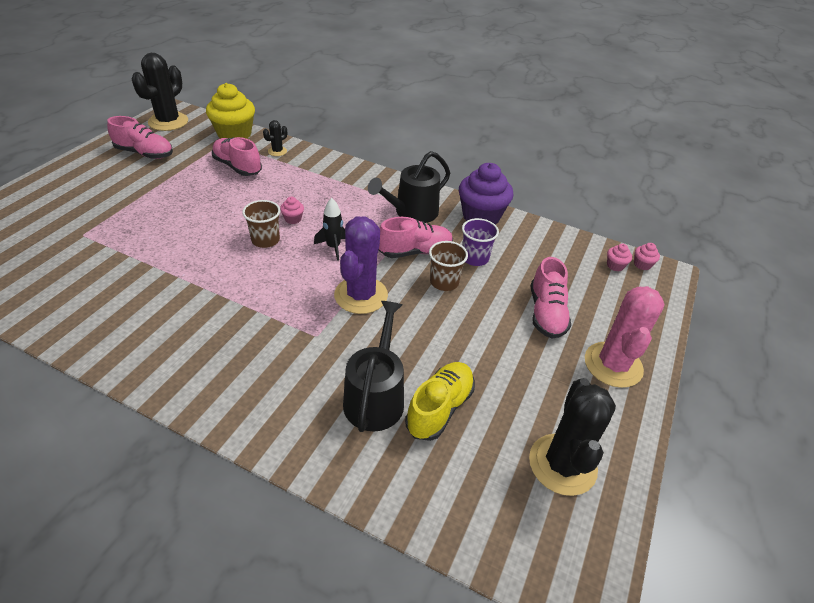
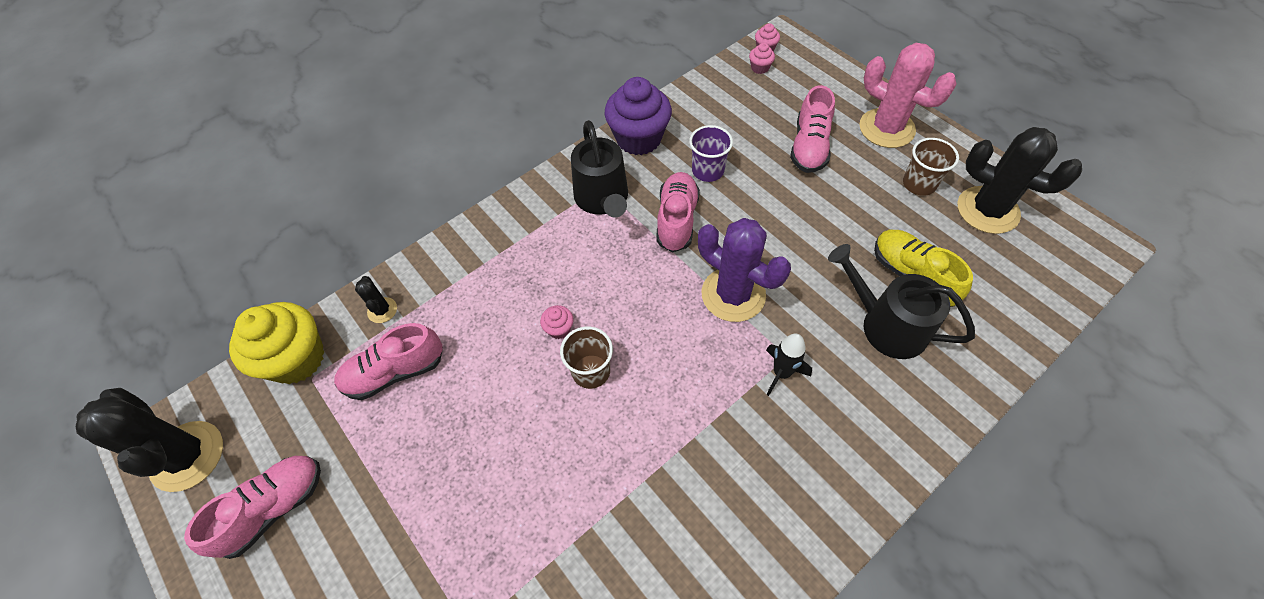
camera: 60 degrees left, 15 degrees up
black rocket [314,198,345,261] -> black rocket moved to [766,333,812,396]
brown cup [429,241,468,291] -> brown cup moved to [903,138,959,196]
pink shoe [531,257,571,338] -> pink shoe turned 75 degrees clockwise [790,85,835,173]

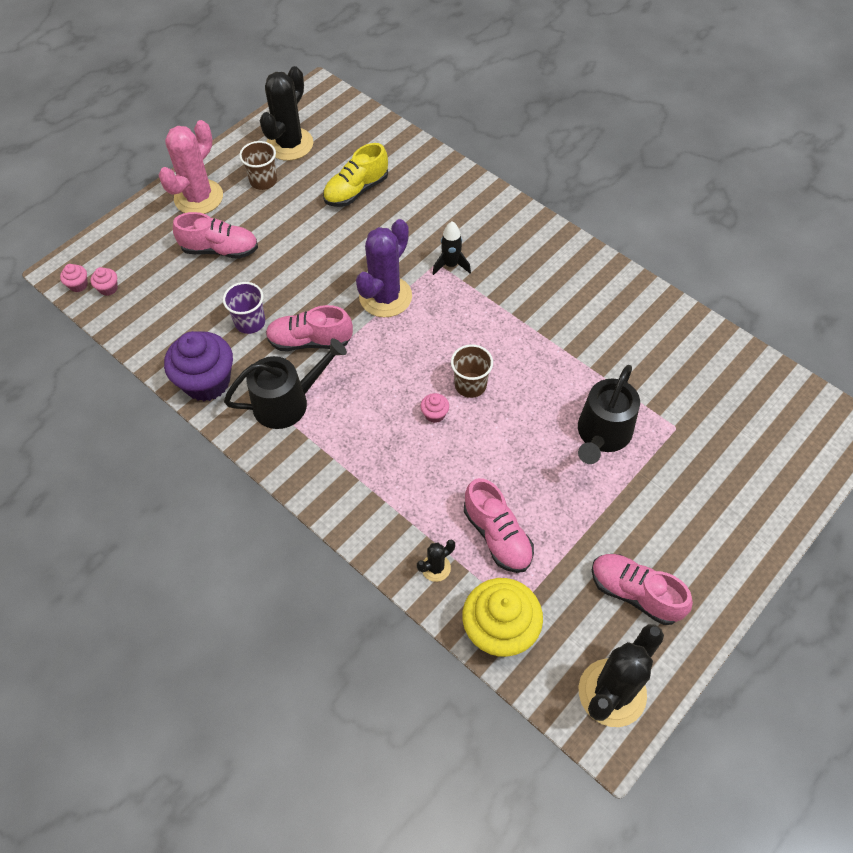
camera: 100 degrees left, 0 degrees up
black watering can [828,244,975,359] -> black watering can moved to [578,365,640,464]

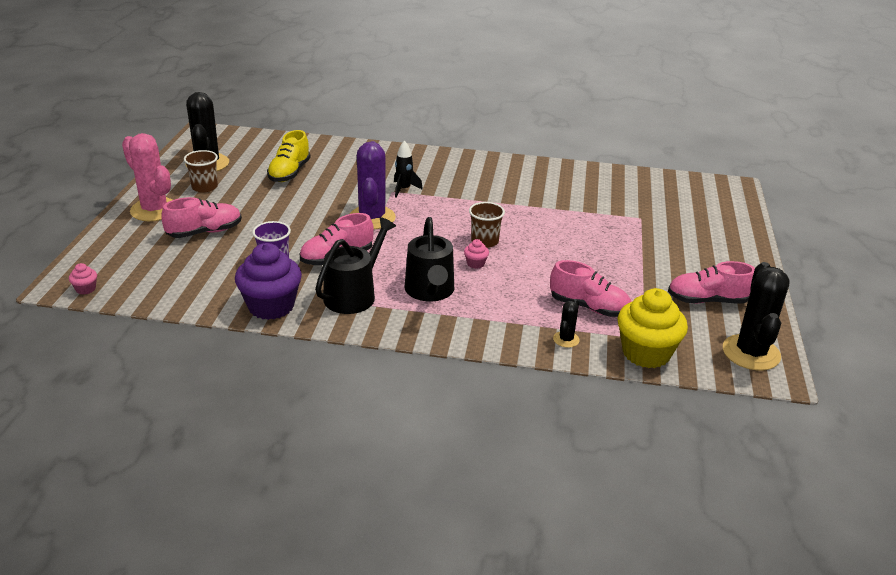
camera: 35 degrees left, 25 degrees down
pink cupcake [90,267,118,296] -> none
pink cactus [159,120,223,214] -> pink cactus turned 45 degrees counterclockwise [122,133,172,221]
black watering can [578,365,640,464] -> black watering can moved to [404,217,454,301]

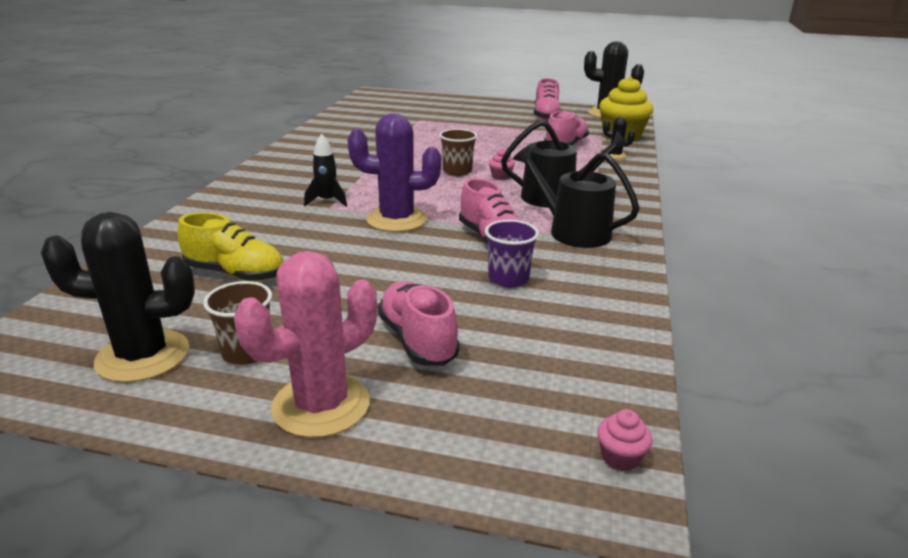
camera: 85 degrees left, 5 degrees down
purple cupcake [235,243,302,320] -> none

